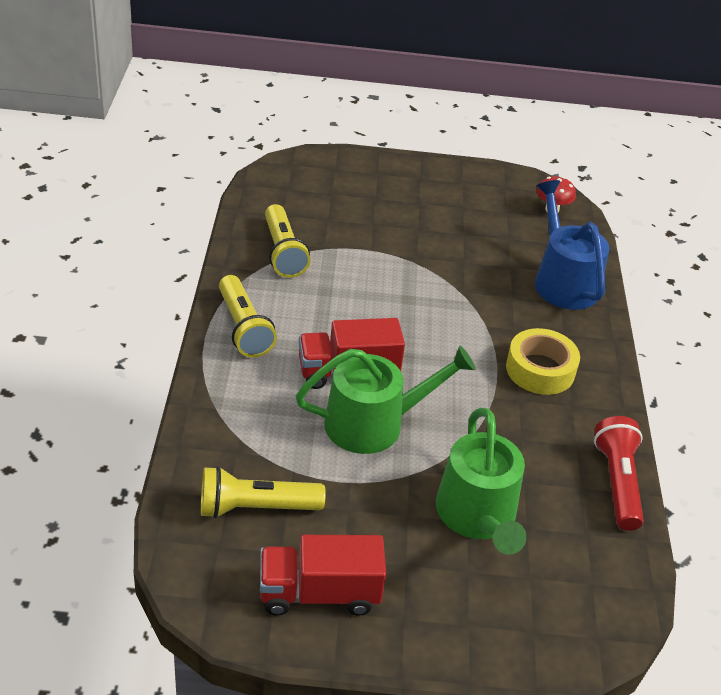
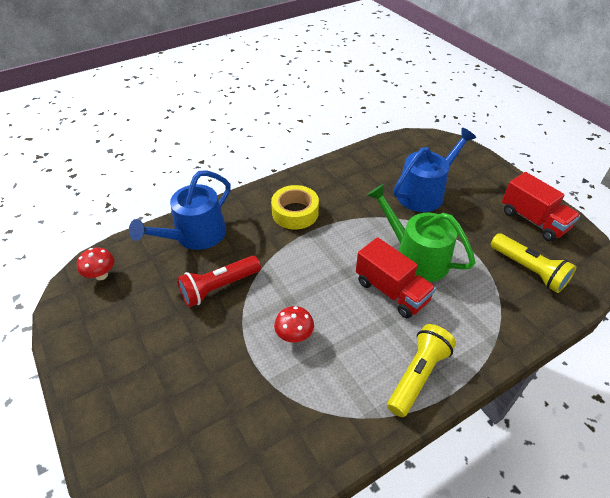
camera: 120 degrees left, 5 degrees up
yellow flashlight [265,204,311,278] -> none
green watering can [436,408,527,555] -> blue watering can [394,128,476,212]
red flashlight [594,416,644,531] -> red flashlight moved to [177,256,261,307]
none -> red mushroom [274,306,314,342]

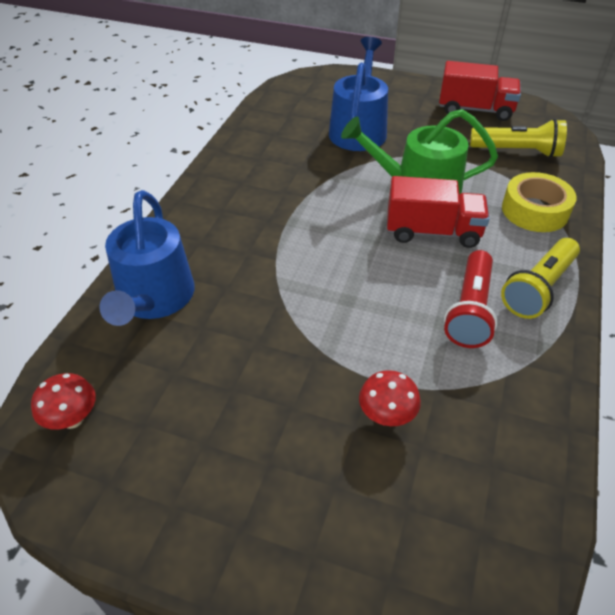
camera: 40 degrees left, 0 degrees up
red flashlight [177,256,261,307] -> red flashlight moved to [444,250,498,348]
yellow tape [271,185,319,230] -> yellow tape moved to [502,172,577,232]
red mushroom [274,306,314,342] -> red mushroom moved to [359,370,421,426]
yellow flashlight [387,324,456,417] -> yellow flashlight turned 135 degrees counterclockwise [501,238,580,319]

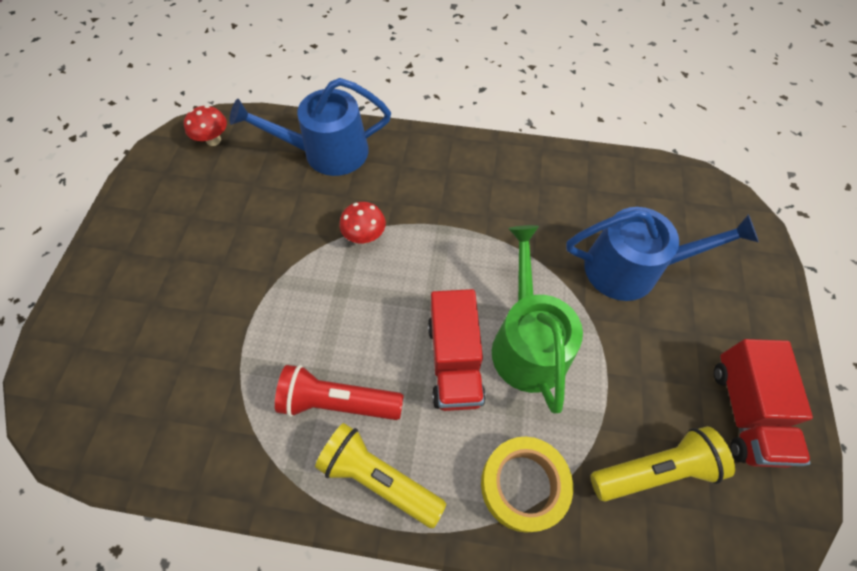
camera: 80 degrees right, 15 degrees up
red mushroom [359,370,421,426] -> red mushroom moved to [339,202,386,243]
yellow flashlight [470,119,567,158] -> yellow flashlight turned 105 degrees counterclockwise [590,426,735,502]

